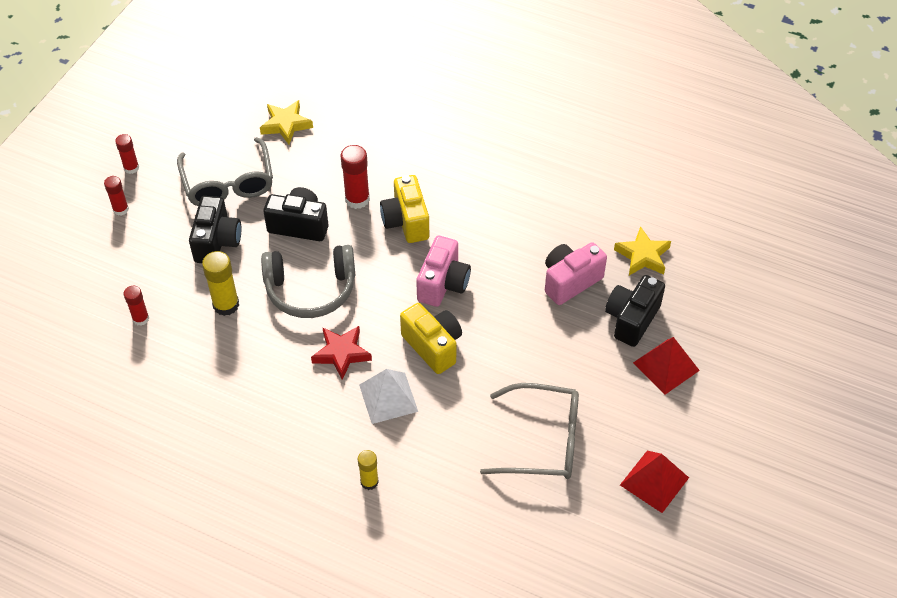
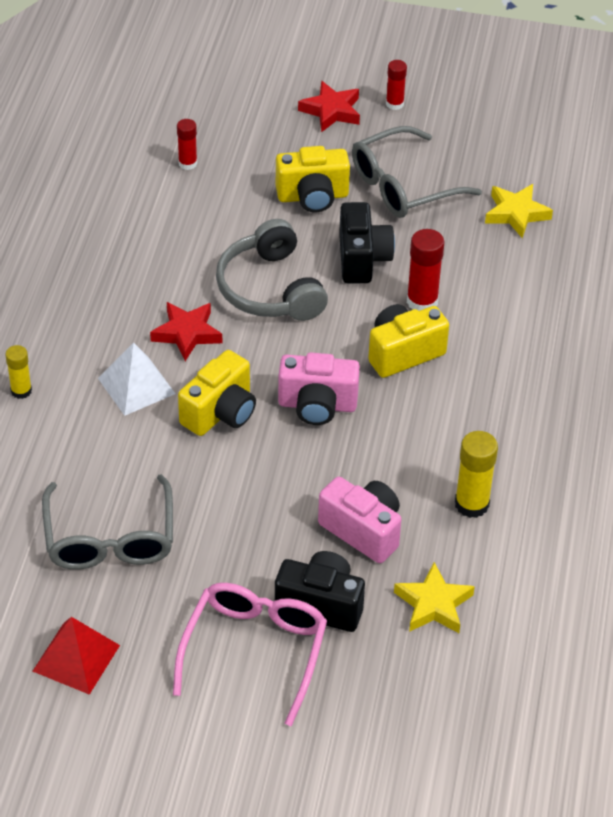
camera: 75 degrees right, 5 degrees down
red glue stick [104,176,129,216] -> red star [298,81,360,132]
black camera [189,196,241,263] -> yellow camera [276,146,350,212]
yellow glue stick [202,251,239,316] -> yellow glue stick moved to [455,431,498,518]
red pyramid [633,337,700,395] -> pink glasses [173,583,327,726]

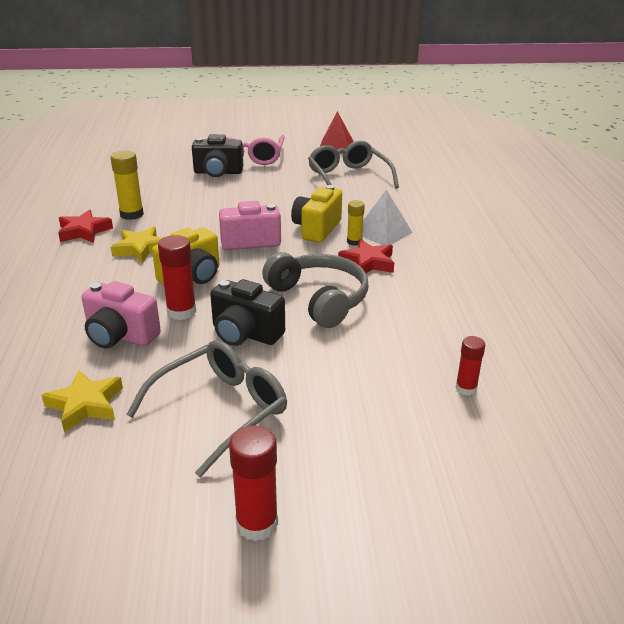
camera: 165 degrees right, 15 degrees down
yellow glue stick [5,345,32,399] -> yellow glue stick moved to [347,200,365,246]
yellow camera [276,146,350,212] -> none
red star [298,81,360,132] -> red star moved to [58,210,113,243]
pink camera [318,476,401,563] -> pink camera moved to [81,281,161,349]
black camera [339,202,395,284] -> black camera turned 45 degrees counterclockwise [210,279,285,346]
red glue stick [386,60,407,110] -> red glue stick [229,425,278,541], size x1.59
yellow star [394,562,475,633] -> yellow star moved to [111,227,162,263]

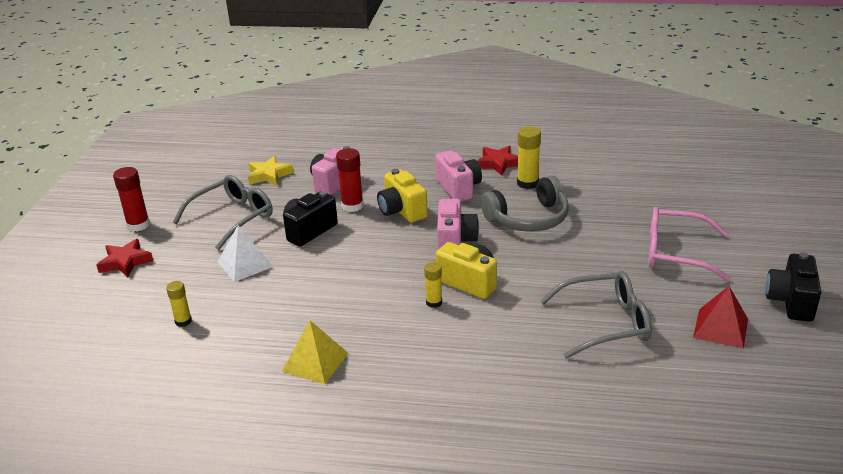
camera: 105 degrees right, 0 degrees up
yellow star [111,227,162,263] -> pink camera [435,150,482,202]
grey glasses [126,340,287,477] -> grey glasses turned 105 degrees counterclockwise [173,175,273,250]
black camera [192,134,243,177] -> black camera moved to [766,252,821,322]
grey headphones [262,252,369,328] -> grey headphones moved to [481,175,569,232]
red star [338,239,394,273] -> red star moved to [96,239,153,277]
white pyramid [362,190,413,245] -> white pyramid moved to [217,226,273,282]
red glue stick [455,336,485,395] -> yellow glue stick [166,281,192,327]
none -> yellow pyramid [282,320,348,384]

